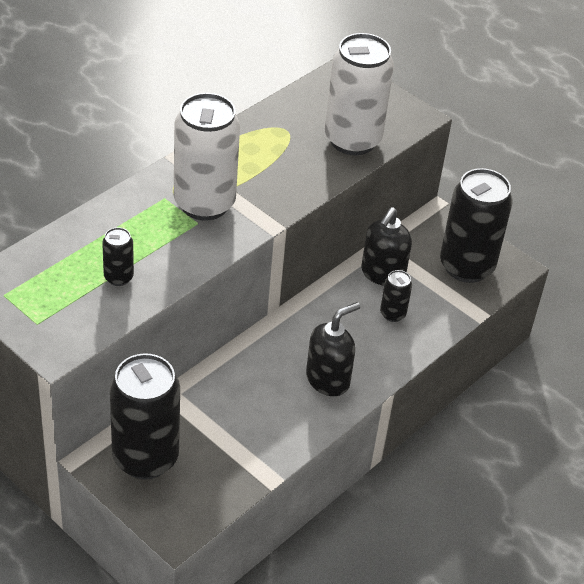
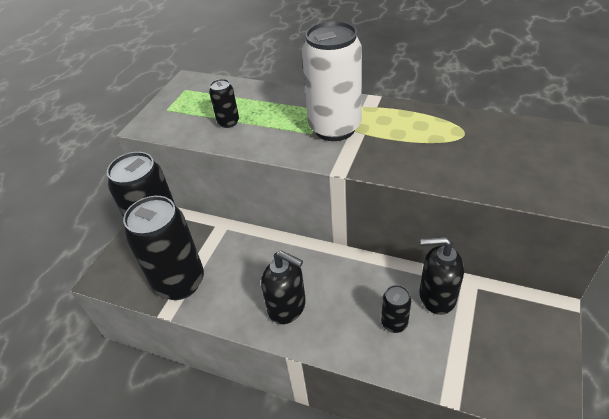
camera: 75 degrees right, 0 degrees up
white can [325,33,394,155] -> none
black can [440,168,512,283] -> black can moved to [123,196,204,300]

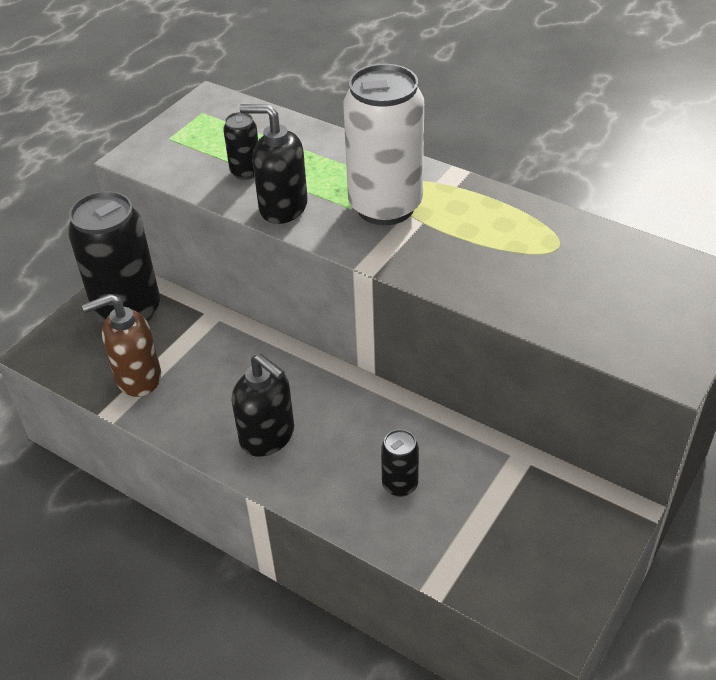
camera: 10 degrees right, 0 degrees up
black can [123,196,204,300] -> brown soap dispenser [82,294,161,397]
black soap dispenser [420,237,464,315] -> black soap dispenser moved to [240,104,308,224]

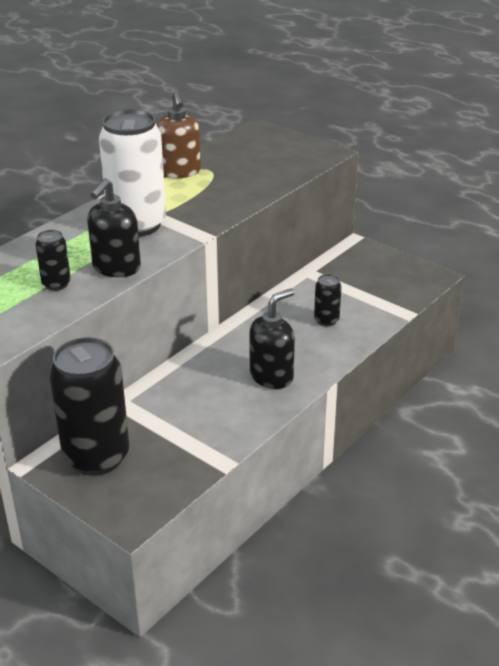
camera: 85 degrees left, 10 degrees down
brown soap dispenser [82,294,161,397] -> brown soap dispenser moved to [157,91,201,178]

